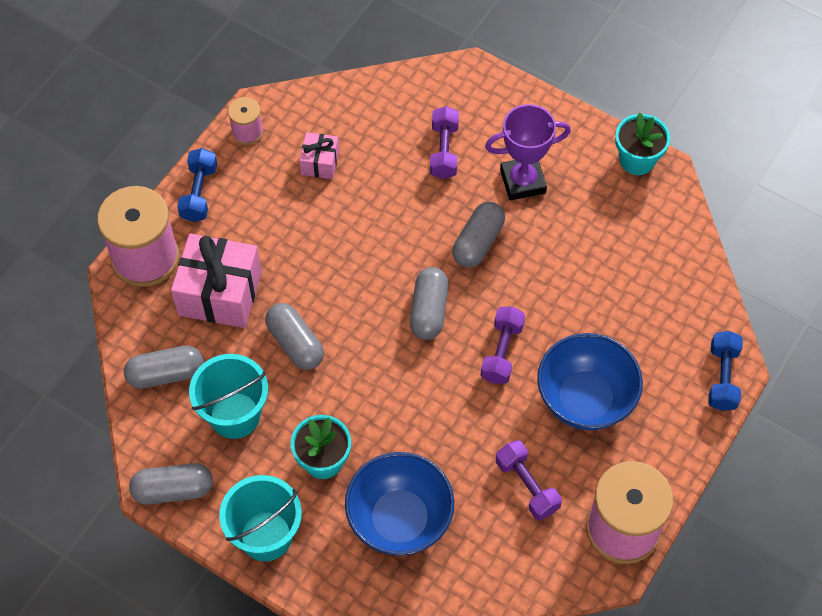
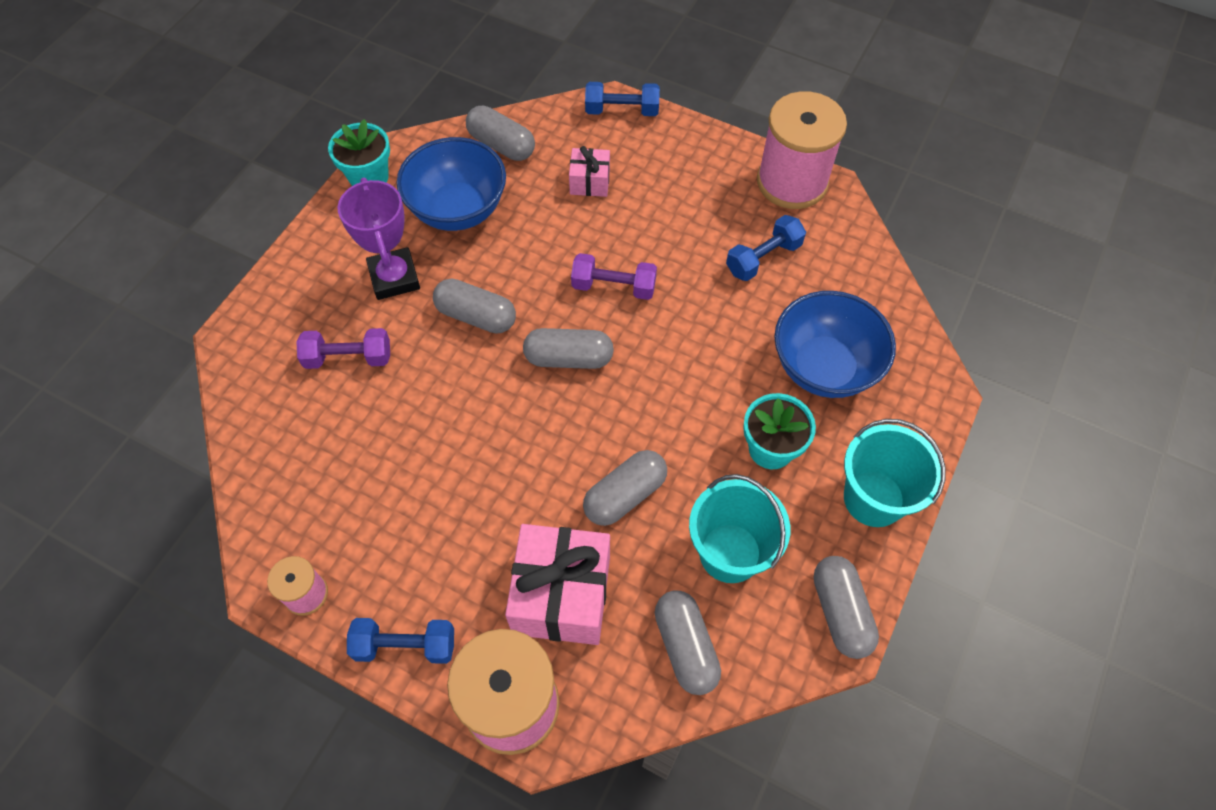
camera: 95 degrees left, 0 degrees up
pink gift [299,132,339,179] -> pink gift moved to [569,146,610,197]
purple dumbbell [496,440,562,520] -> blue dumbbell [726,215,806,281]
blue bowl [537,333,643,430] -> blue bowl moved to [397,137,506,231]
none -> grey capsule [466,106,535,161]

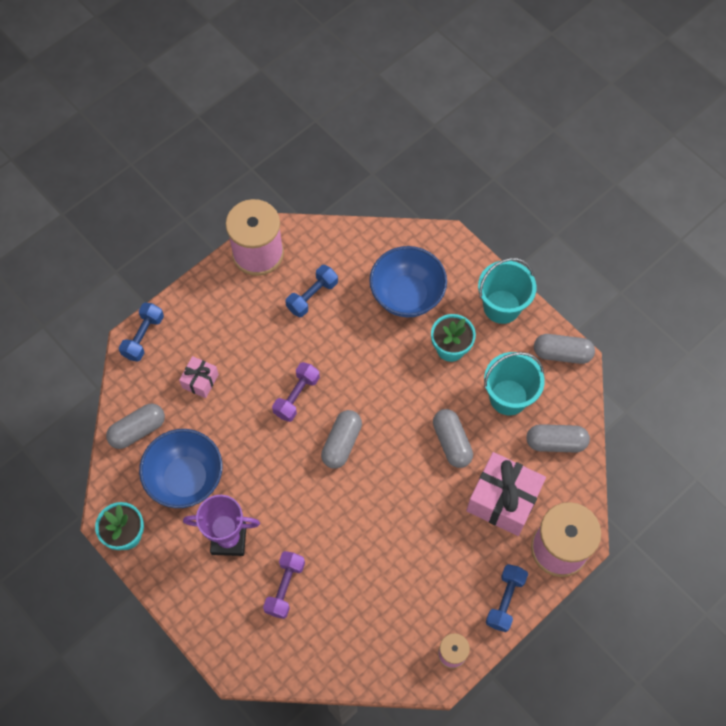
camera: 70 degrees left, 5 degrees up
grey capsule [433,279,516,334] -> none
blue dumbbell [726,215,806,281] -> blue dumbbell turned 60 degrees clockwise [285,265,338,317]

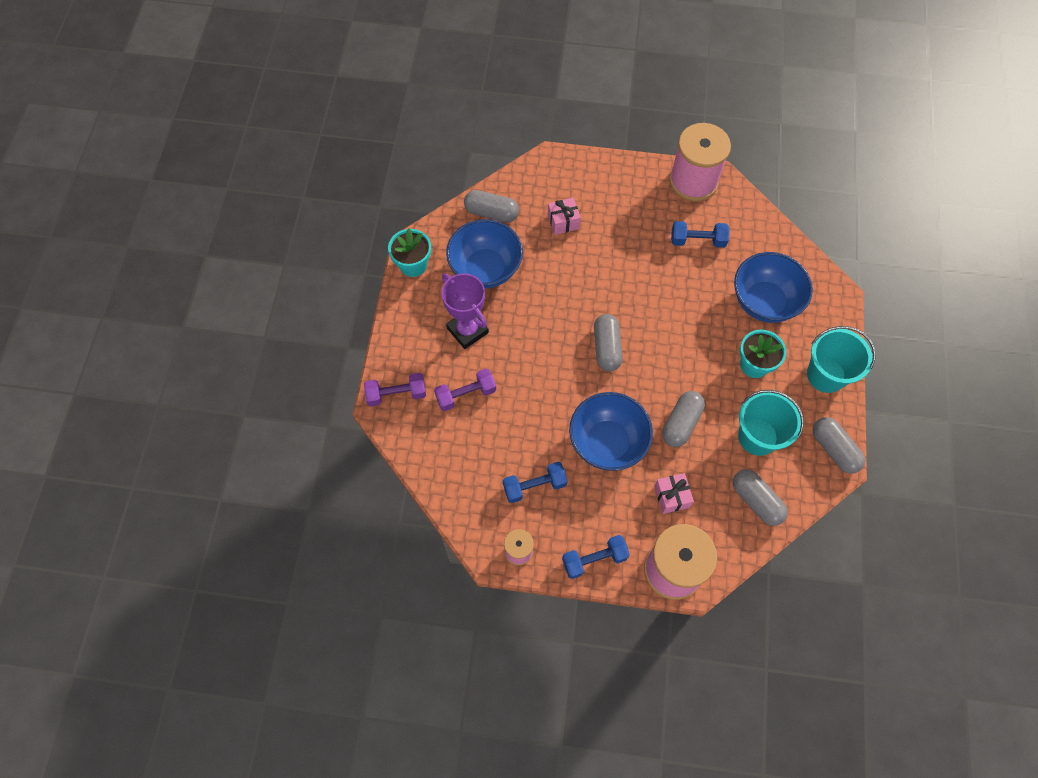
camera: 50 degrees right, 0 degrees up
blue dumbbell [119,303,164,362] -> blue dumbbell moved to [503,462,567,503]
purple dumbbell [272,362,320,422] -> purple dumbbell moved to [364,373,426,406]
grey capsule [321,410,362,469] -> grey capsule turned 75 degrees counterclockwise [594,314,623,371]
pink gift [466,452,546,536] -> pink gift [654,473,694,514], size x0.52
none -> blue bowl [569,392,653,471]

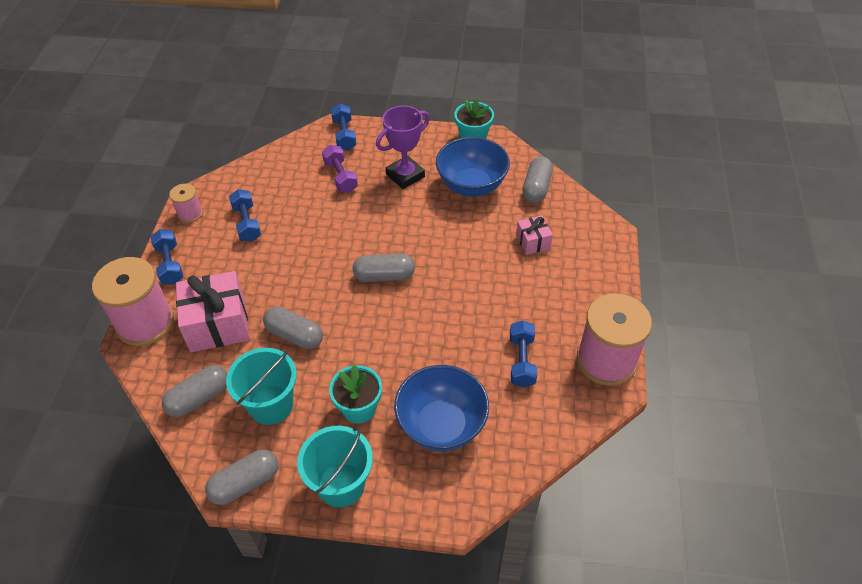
camera: 90 degrees right, 15 degrees down
purple dumbbell [364,373,426,406] -> blue dumbbell [331,104,356,151]
blue bowl [569,392,653,471] -> none
pink gift [654,473,694,514] -> pink gift [176,271,250,352], size x1.93

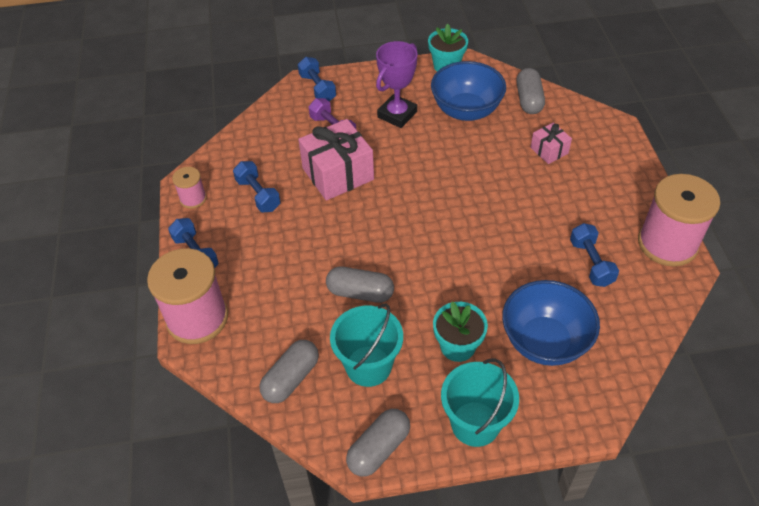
camera: 15 degrees left, 0 degrees up
pink gift [176,271,250,352] -> pink gift moved to [298,119,374,201]
grey capsule [353,253,415,282] -> none

